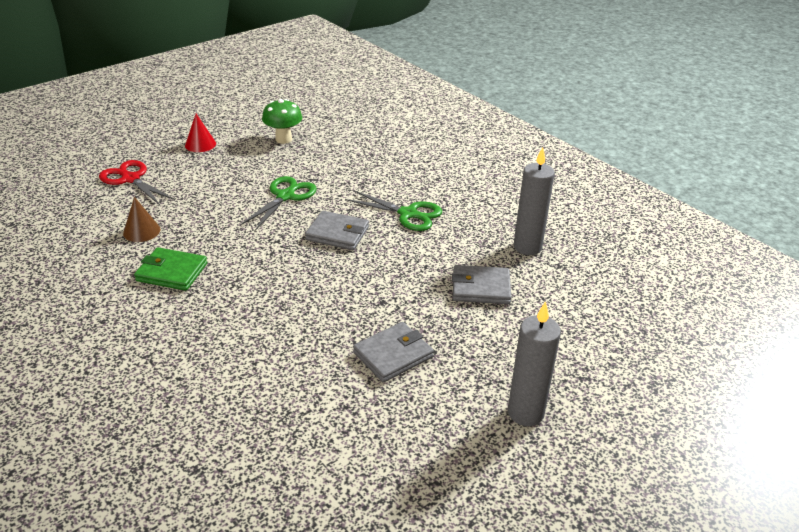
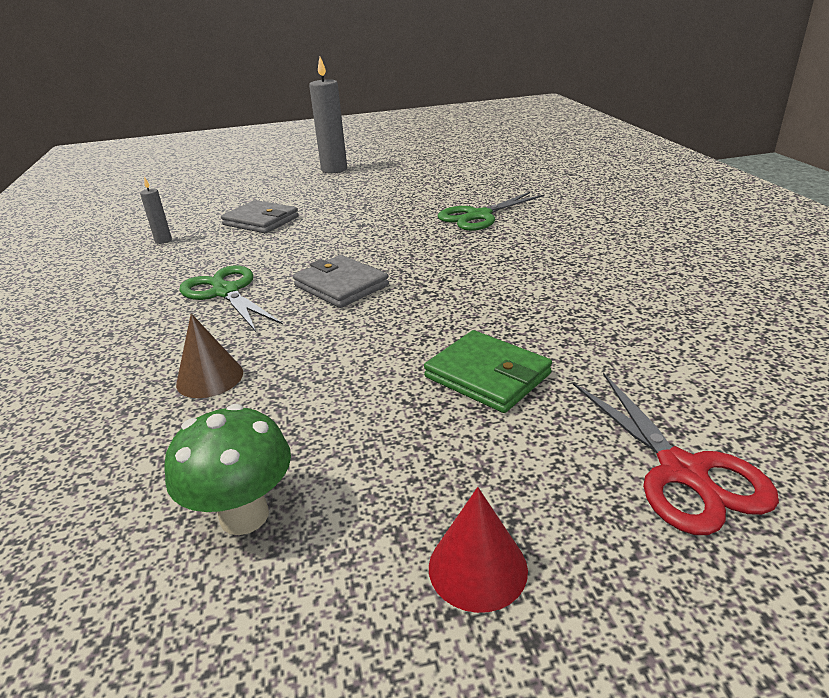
camera: 150 degrees left, 5 degrees down
brown cone [123,197,161,242] -> brown cone moved to [176,313,243,398]
green wallet [134,247,207,291] -> green wallet moved to [424,330,552,413]
green scissors [240,176,317,231] -> green scissors moved to [437,192,545,231]
grey wallet [353,322,434,382] -> none
grey candle [514,147,555,255] -> grey candle [140,177,172,244], size x0.48

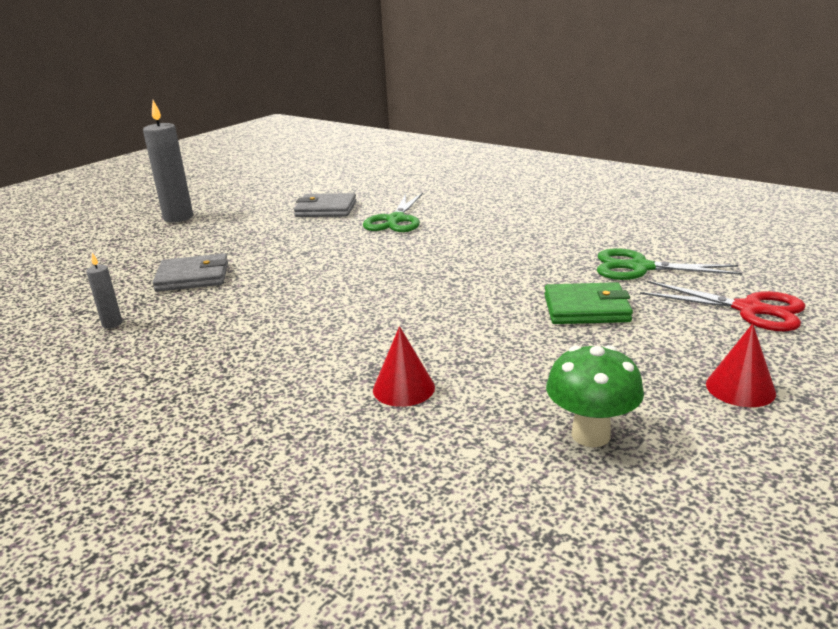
camera: 40 degrees left, 5 degrees down
brown cone [176,313,243,398] -> red cone [373,326,435,407]
green scissors [179,265,283,332] -> green scissors moved to [597,248,742,280]
grey wallet [293,255,389,308] -> grey wallet moved to [294,193,356,217]

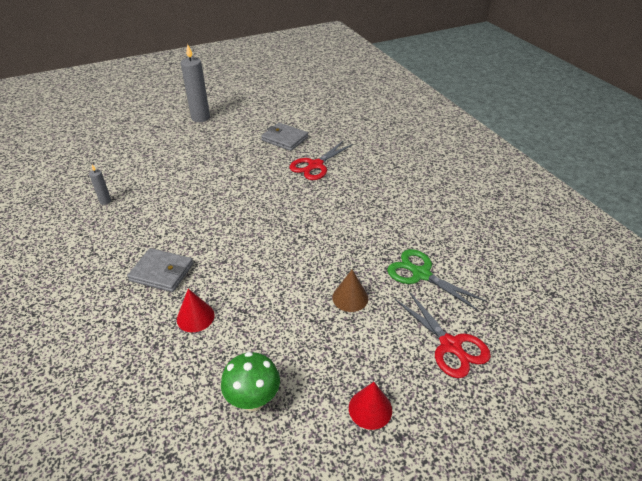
camera: 25 degrees right, 15 degrees up
grey wallet [153,253,228,292] -> grey wallet moved to [127,248,193,292]
green scissors [363,193,423,232] -> red scissors [290,141,353,180]
green wallet [544,282,633,324] -> brown cone [332,270,368,312]

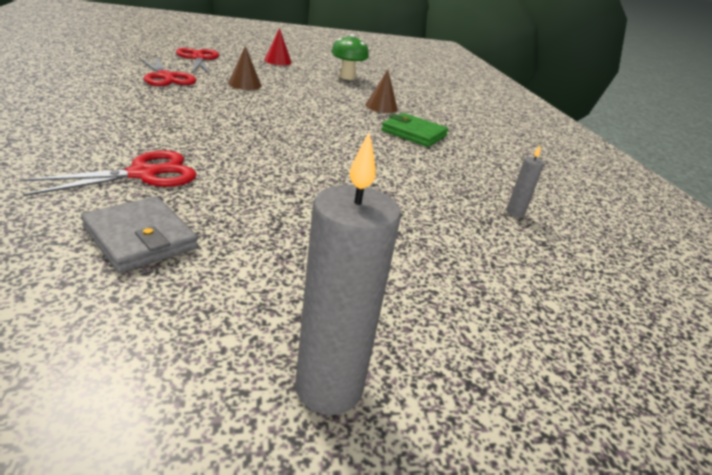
camera: 170 degrees left, 10 degrees down
grey wallet [127,248,193,292] -> green wallet [381,113,449,147]
red cone [177,289,215,332] -> brown cone [365,70,398,113]
green scissors [387,249,488,311] -> red scissors [139,57,196,86]

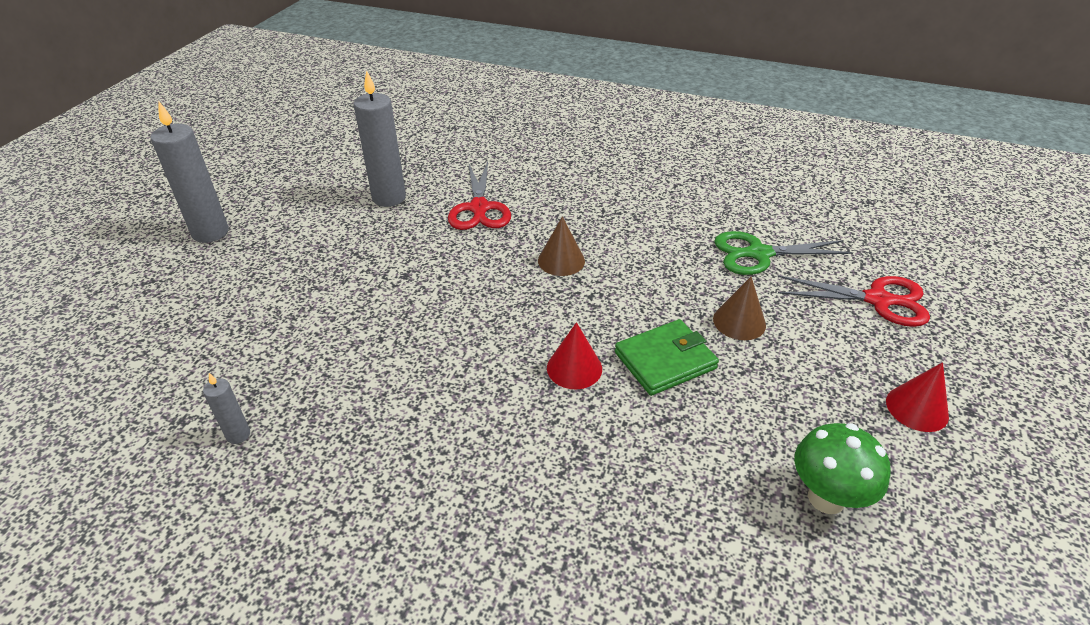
camera: 125 degrees right, 10 degrees up
grey wallet [81,196,198,273] -> grey candle [354,70,406,207]
red scissors [139,57,196,86] -> green scissors [714,231,854,275]
brown cone [365,70,398,113] -> brown cone moved to [538,216,585,276]
green wallet [381,113,449,147] -> green wallet moved to [615,319,719,396]
none -> red cone [547,322,602,389]

